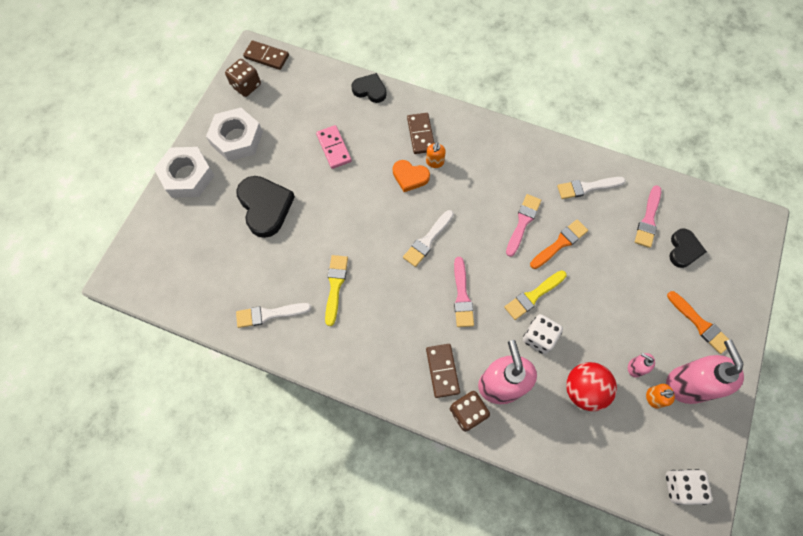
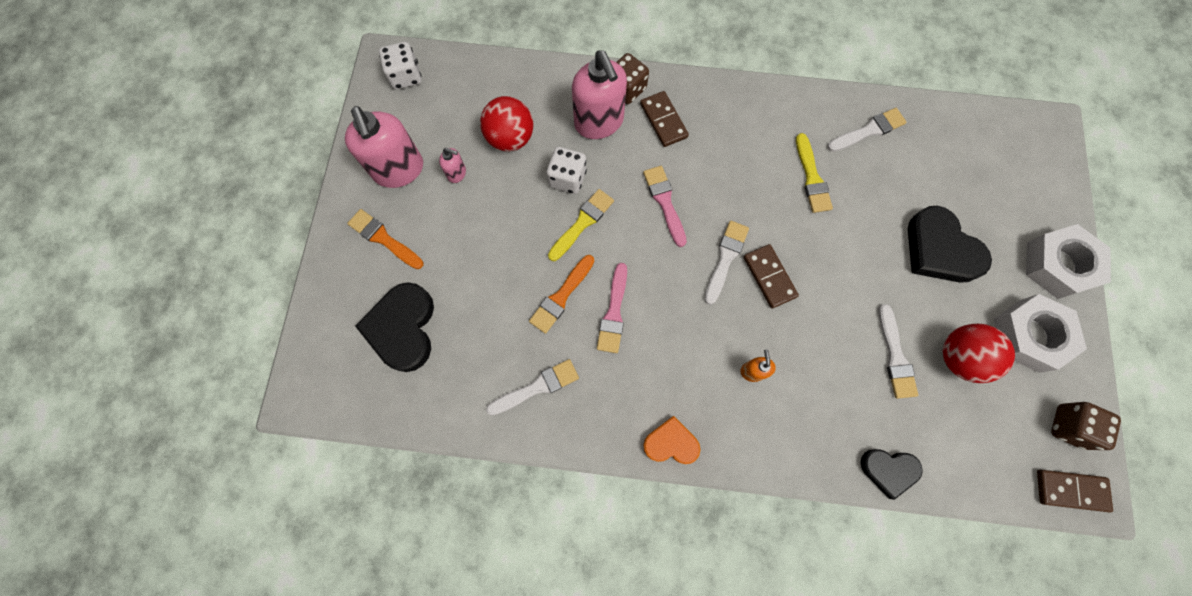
camera: 165 degrees right, 5 degrees up
pink domino [316,125,352,169] -> white brush [879,304,918,399]
orange heart [393,160,430,192] -> orange heart moved to [643,416,701,464]
brown domino [407,113,434,154] -> brown domino moved to [744,244,799,308]
pink brush [635,185,661,248] -> none
orange soap dispenser [646,384,675,409] -> none
black heart [669,229,707,268] -> black heart [355,282,434,372], size x1.66
none -> red ball [943,324,1015,383]

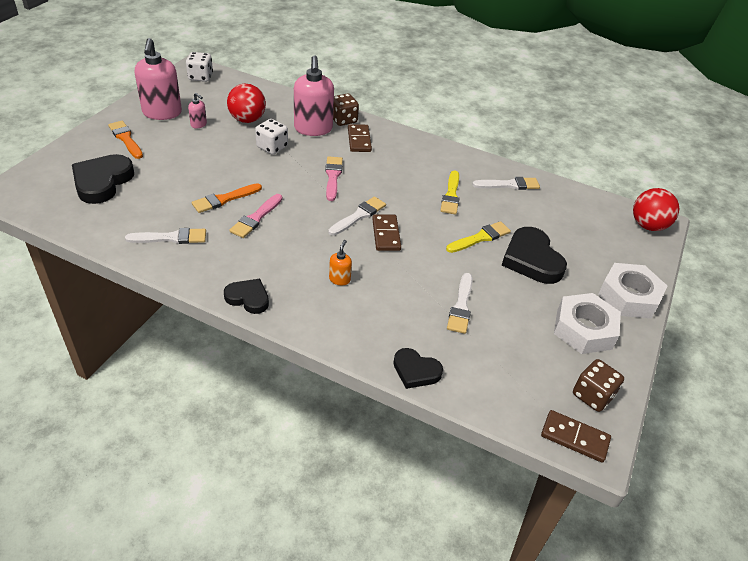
camera: 15 degrees right, 30 degrees down
yellow brush [548,189,614,261] -> yellow brush moved to [446,221,511,253]
orange heart [643,416,701,464] -> black heart [224,279,269,314]
red ball [943,324,1015,383] -> red ball moved to [633,188,679,231]

